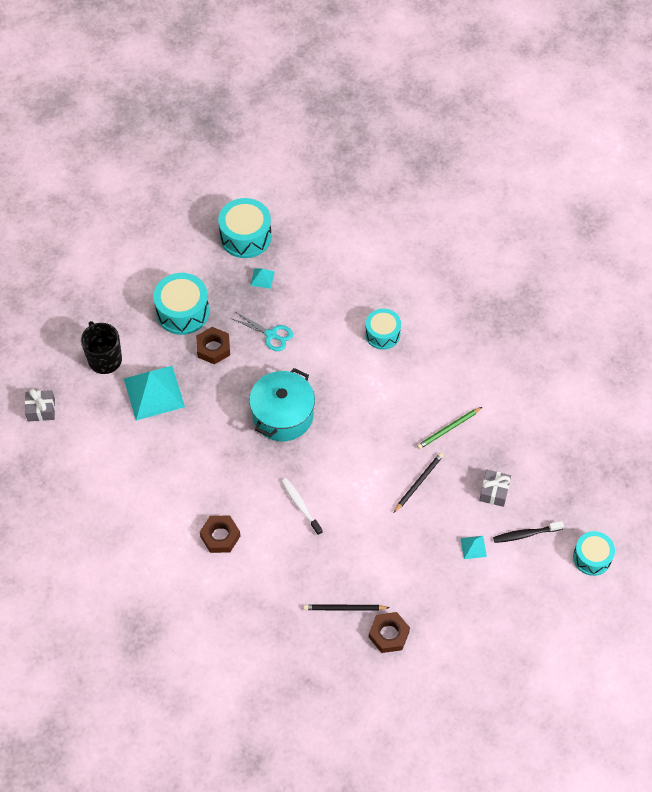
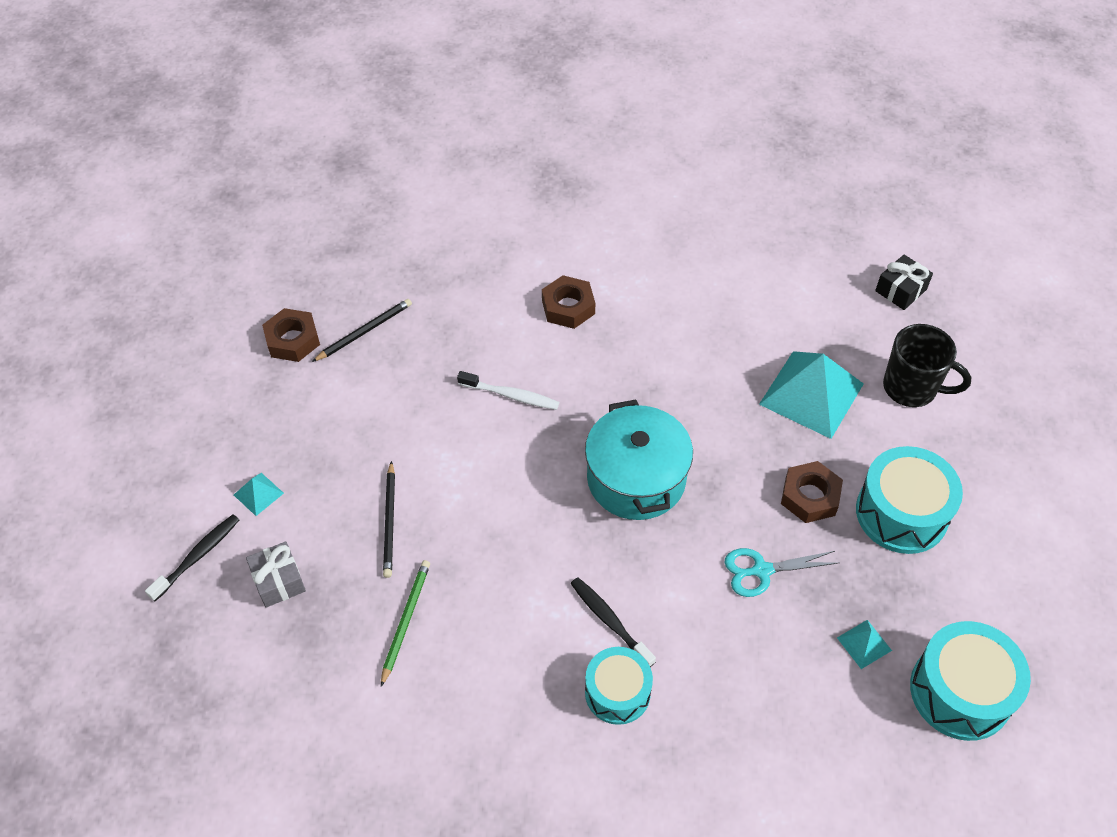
camera: 140 degrees right, 5 degrees down
grey gift [25,389,55,421] -> black gift [875,255,933,310]
turquoise drum [573,531,615,576] -> none
none -> black toothbrush [571,577,656,667]

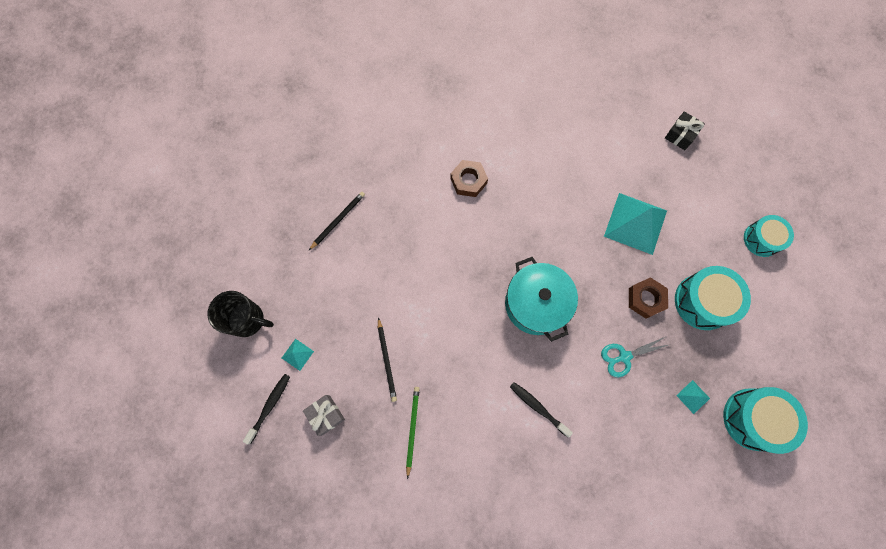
camera: 10 degrees left, 20 degrees up
brown nut [262,308,320,362] -> none
white toothbrush [457,371,559,410] -> none
turquoise drum [585,647,653,725] -> turquoise drum moved to [744,215,794,257]
black mug [883,324,971,407] -> black mug moved to [207,291,274,337]

